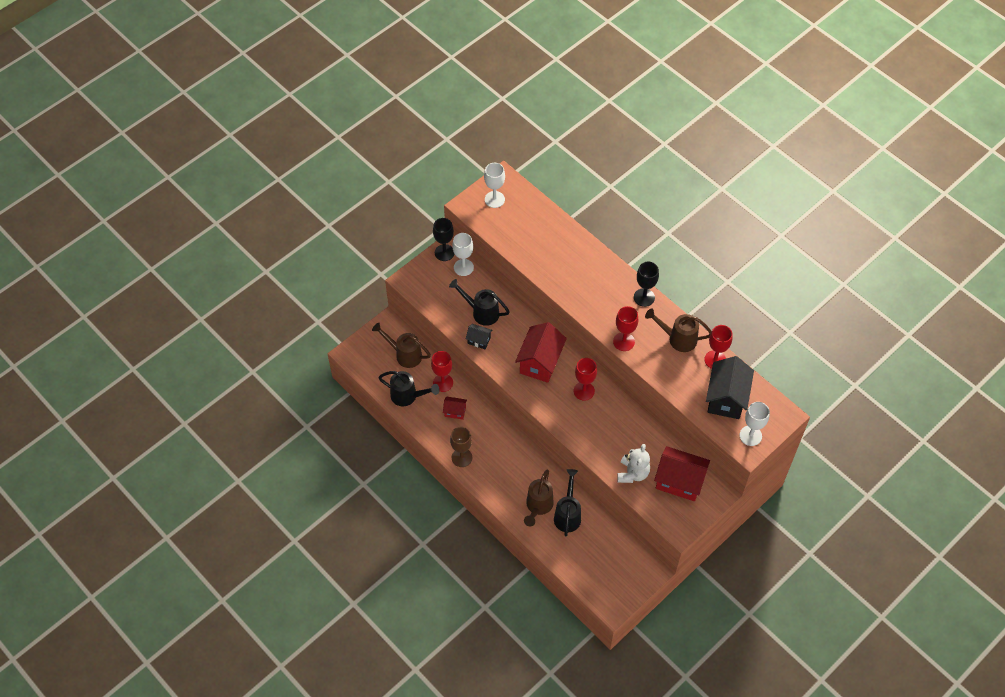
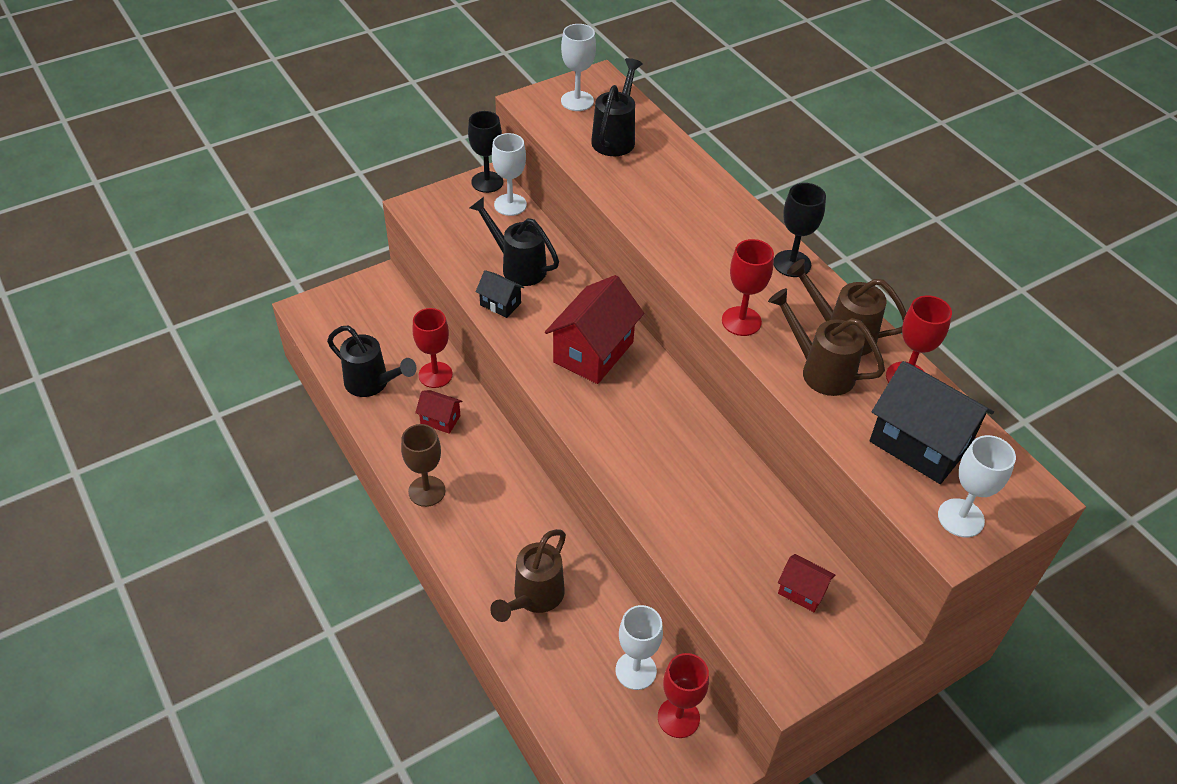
camera: 10 degrees right, 10 degrees down
brown watering can [372,323,431,368] -> brown watering can moved to [768,288,885,396]
black watering can [554,469,581,536] -> black watering can moved to [591,58,643,156]
red goblet [574,358,597,400] -> red goblet moved to [658,653,709,738]
white teddy bear [617,444,650,483] -> none
red house [654,446,710,501] -> red house [778,554,835,612], size x0.50
black house [706,356,754,419] -> black house turned 75 degrees counterclockwise [869,361,994,484]
none -> white goblet [616,605,663,690]

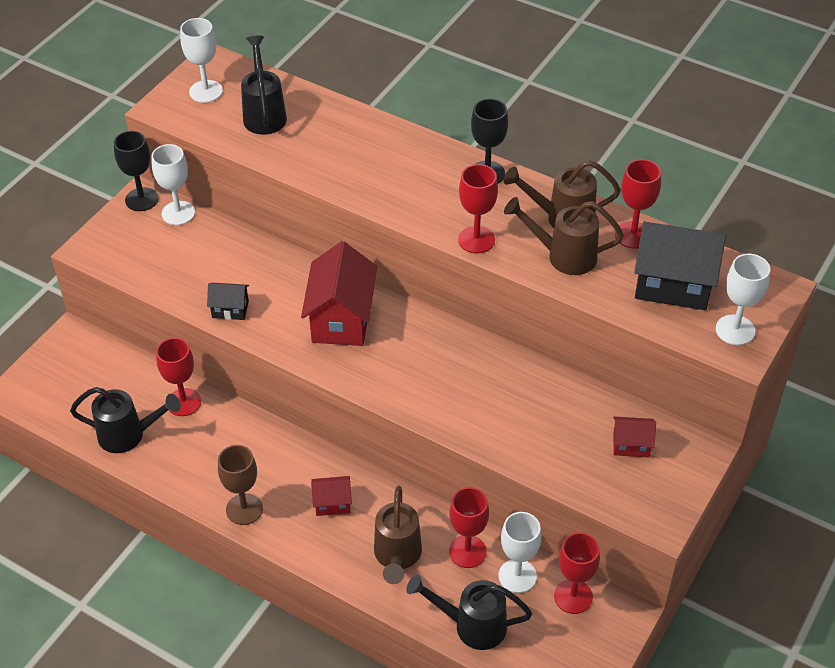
camera: 25 degrees left, 0 degrees up
red house [415,390,463,434] -> red house moved to [311,476,352,516]
black watering can [469,197,559,286] -> black watering can moved to [406,574,532,650]
none -> red goblet [449,487,489,568]

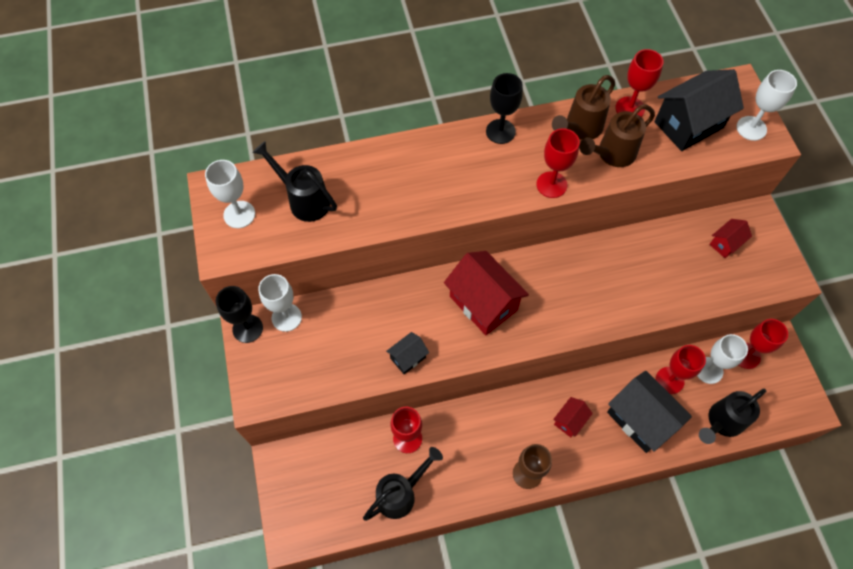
camera: 45 degrees left, 15 degrees up
brown watering can [374,486,422,584] -> black house [607,371,692,453]

